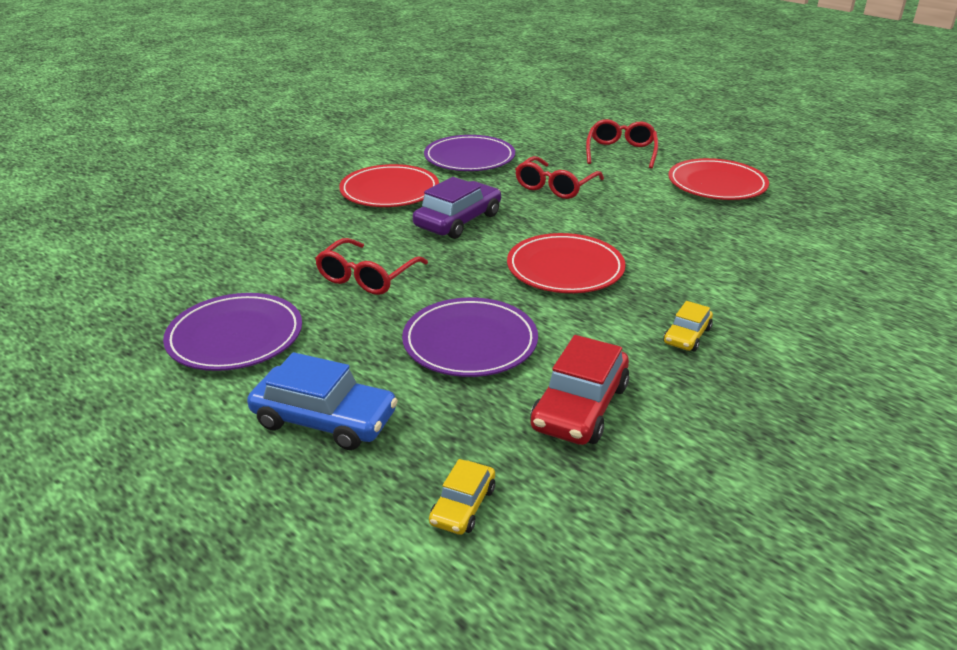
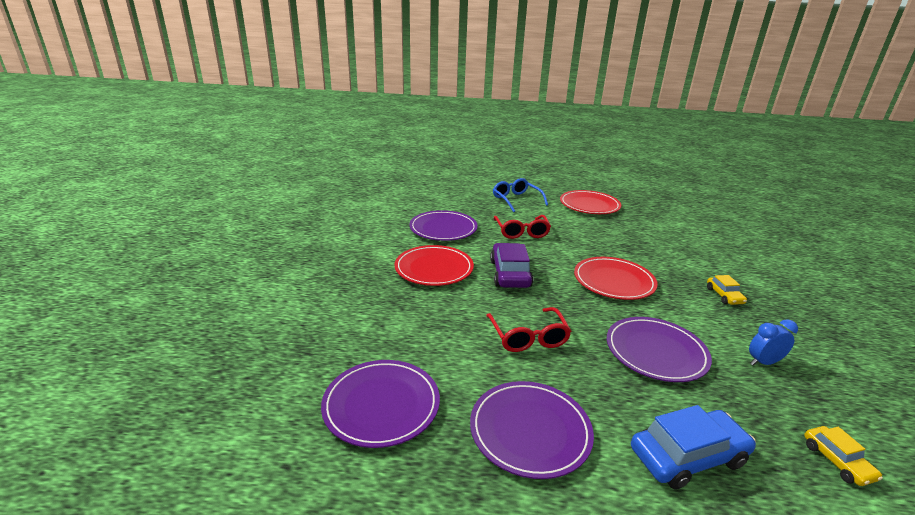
camera: 40 degrees left, 5 degrees down
red car [530,335,629,445] -> blue clock [749,319,798,365]
red glasses [586,119,658,169] -> blue glasses [493,178,548,212]
none -> purple plate [321,360,440,448]

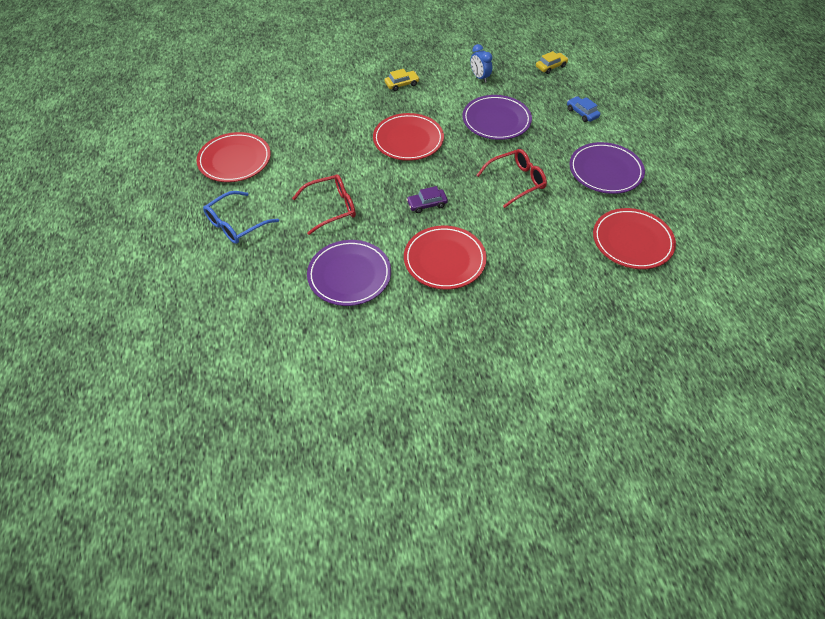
camera: 105 degrees left, 25 degrees up
purple plate [321,360,440,448] -> red plate [593,208,676,269]
purple car [490,243,533,288] -> purple car [406,186,448,213], size x0.55
blue car [631,405,756,490] -> blue car [567,96,600,122], size x0.55

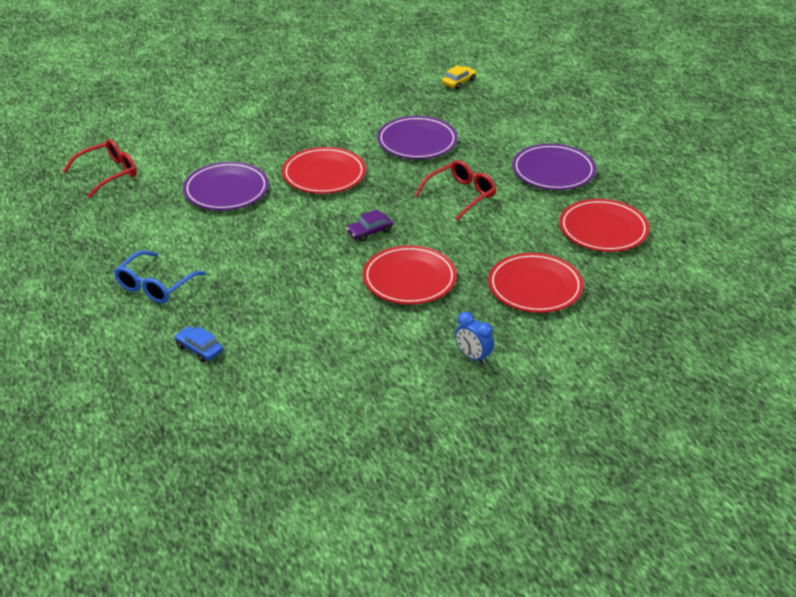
camera: 15 degrees left, 15 degrees down
red plate [197,132,271,182] -> red plate moved to [488,253,584,313]
red glasses [292,174,356,235] -> red glasses moved to [63,139,137,198]
purple plate [307,240,391,306] -> purple plate moved to [183,162,269,210]
yellow car [385,69,419,91] -> none
blue clock [470,44,492,83] -> blue clock moved to [455,312,494,364]
blue car [567,96,600,122] -> blue car moved to [174,326,223,362]

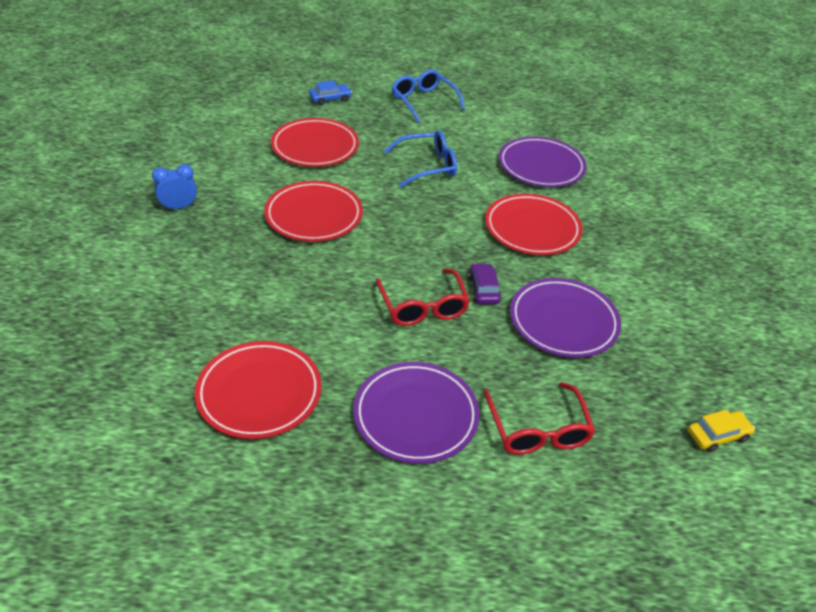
camera: 115 degrees right, 5 degrees up
red glasses [63,139,137,198] -> red glasses moved to [484,382,595,455]
purple car [346,209,393,242] -> purple car moved to [468,263,501,305]
yellow car [442,65,476,89] -> yellow car turned 90 degrees counterclockwise [688,410,755,452]
red plate [488,253,584,313] -> red plate moved to [271,118,359,167]
none -> blue glasses [384,130,457,187]

